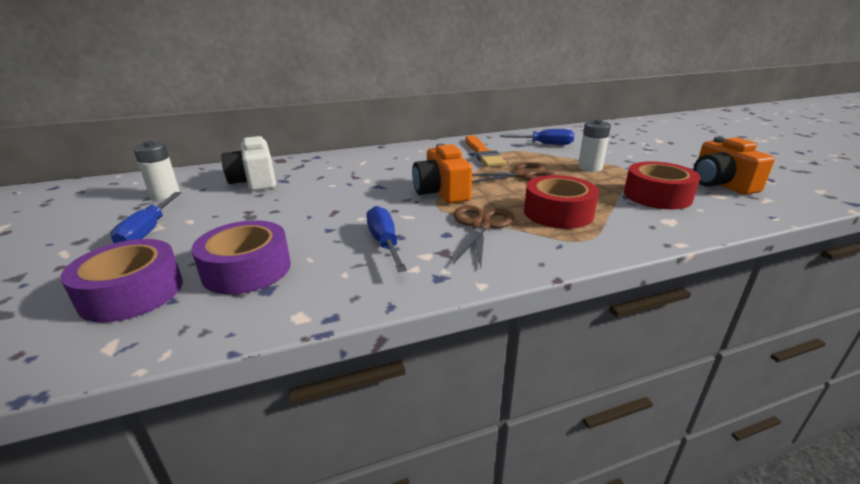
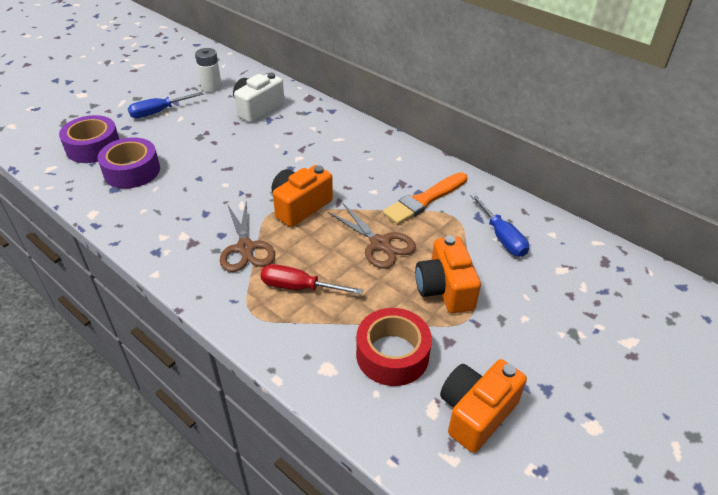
camera: 60 degrees right, 15 degrees up
blue screwdriver [366,206,407,272] -> none
brown scissors [453,205,514,268] -> brown scissors turned 90 degrees clockwise [220,200,275,272]
red tape [524,175,599,229] -> red screwdriver [261,264,363,295]
white battery [578,119,611,172] -> orange camera [415,236,481,313]

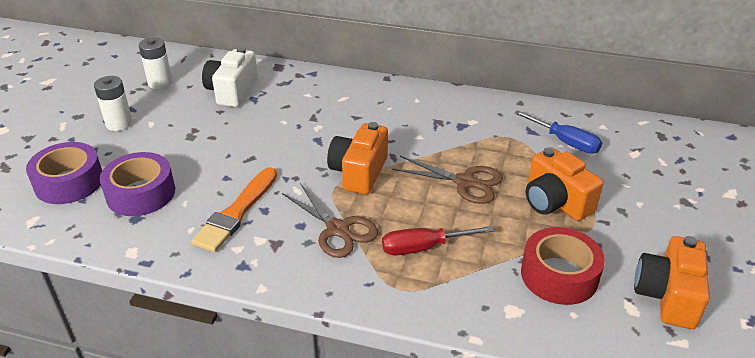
camera: 25 degrees left, 5 degrees down
blue screwdriver [128,92,203,118] -> white battery [94,76,133,131]
orange brush [383,172,468,225] -> orange brush moved to [191,167,277,252]

